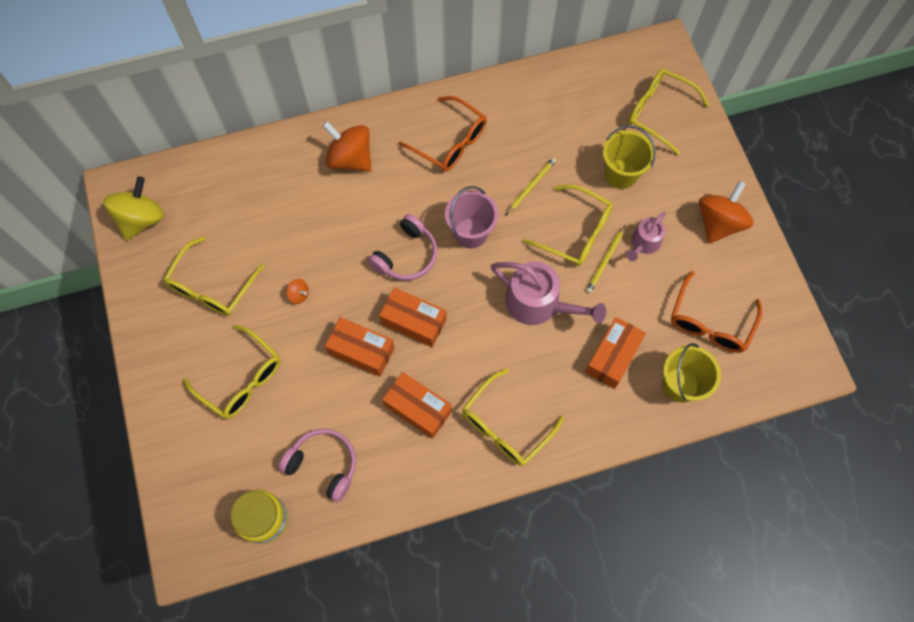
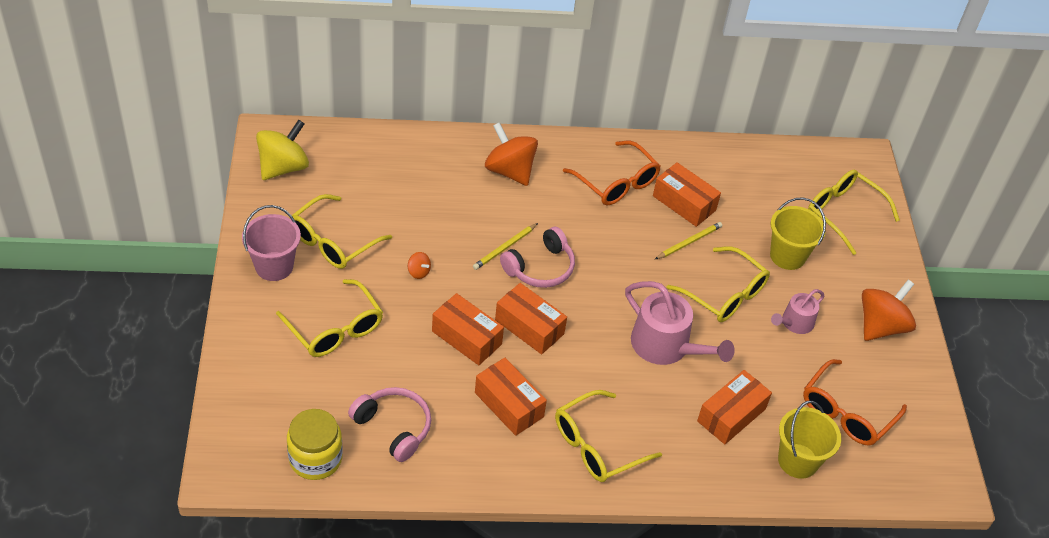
camera: 10 degrees right, 20 degrees down
pink bucket [445,186,498,249] -> pink bucket moved to [242,205,301,281]
yellow pencil [586,226,625,293] -> yellow pencil moved to [473,223,538,270]
none -> orange box [653,162,721,227]

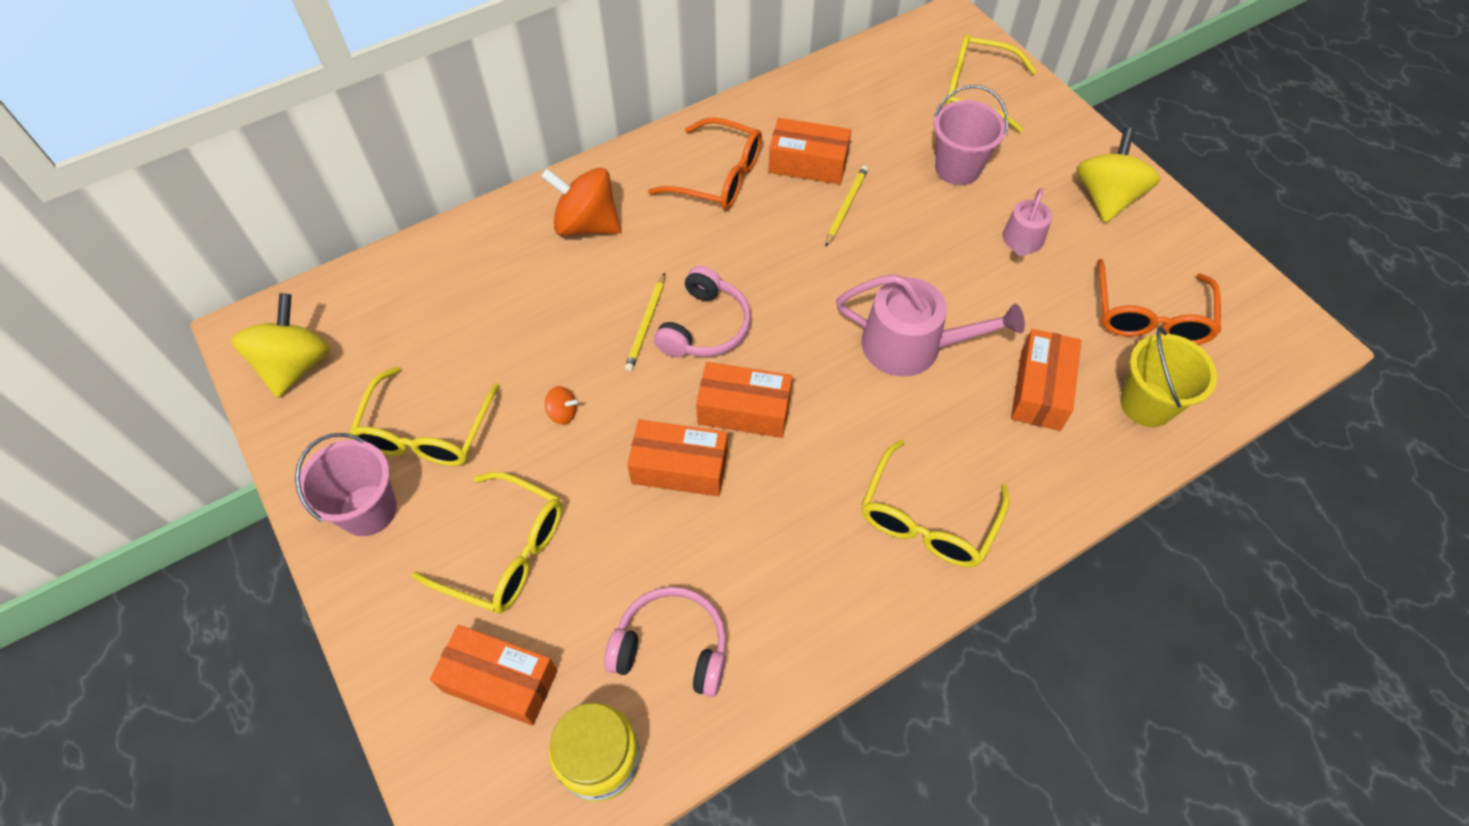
camera: 25 degrees left, 10 degrees up
orange box [475,358,547,436] -> orange box moved to [430,625,558,726]
yellow glasses [667,246,770,322] -> none
yellow bucket [770,198,826,270] -> pink bucket [933,85,1008,185]
orange spinning top [862,280,916,341] -> yellow spinning top [1077,127,1160,223]

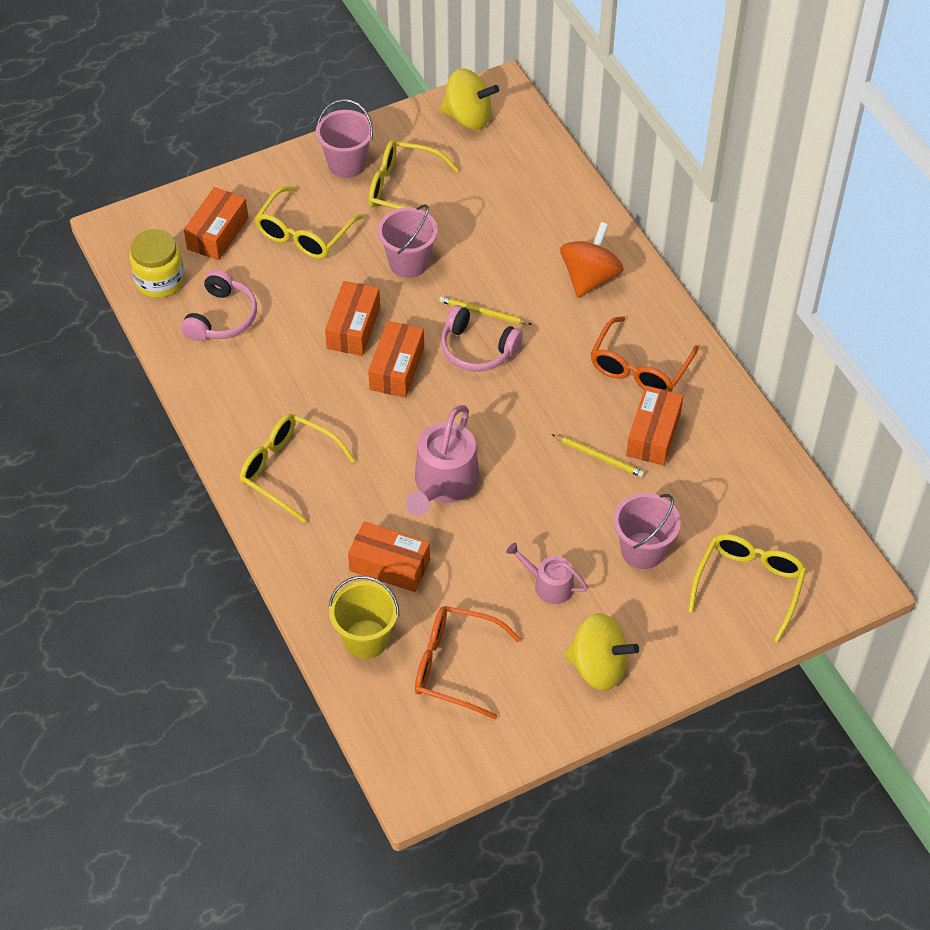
camera: 95 degrees right, 5 degrees down
orange spinning top [545,386,578,425] -> pink bucket [378,204,438,278]

